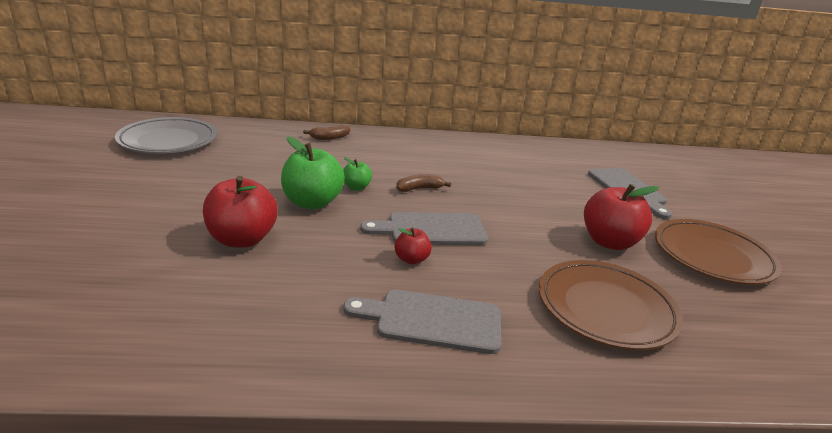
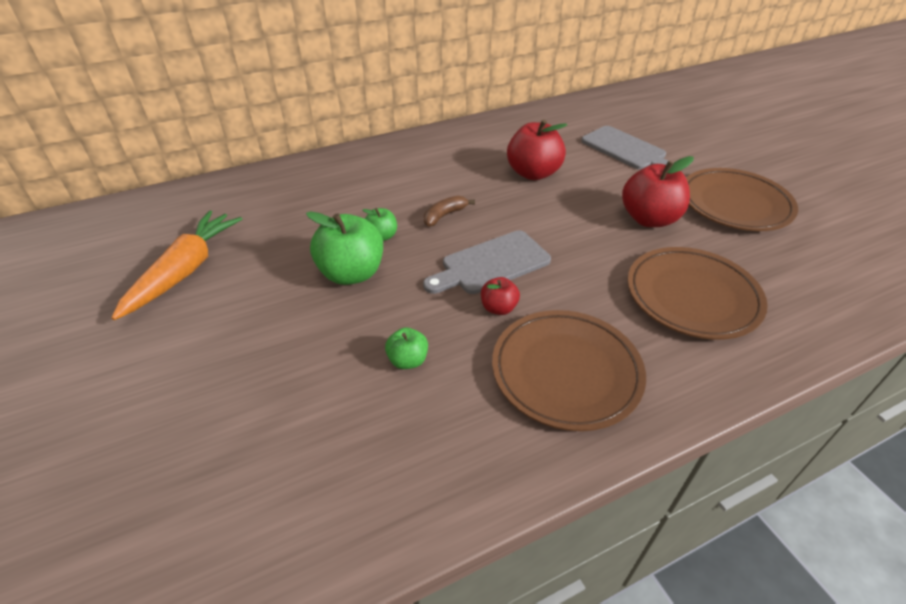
camera: 20 degrees left, 15 degrees up
grey plate [115,117,217,154] -> none
red apple [203,176,278,247] -> red apple moved to [507,119,567,180]
brown banana [303,125,350,140] -> none
grey cutting board [343,290,501,354] -> brown plate [492,310,646,431]
none -> orange carrot [111,211,242,320]
none -> green apple [385,327,428,369]

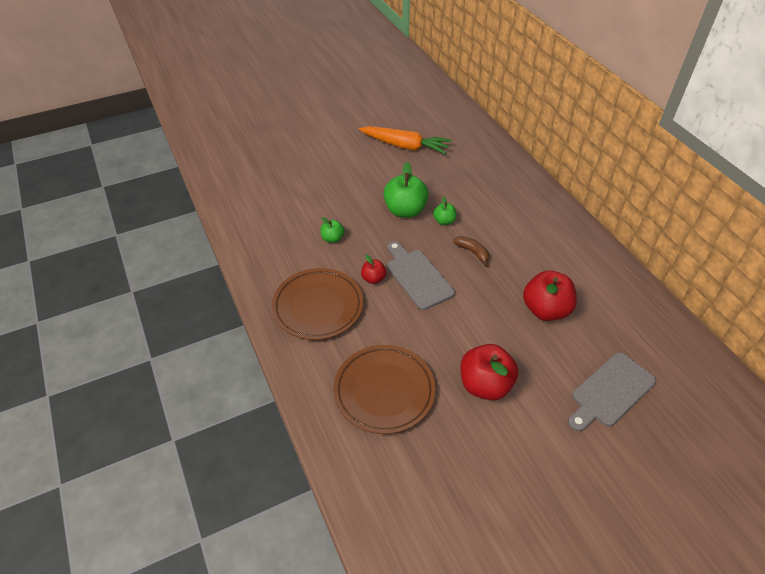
camera: 90 degrees right, 5 degrees up
brown plate [686,168,798,231] -> none

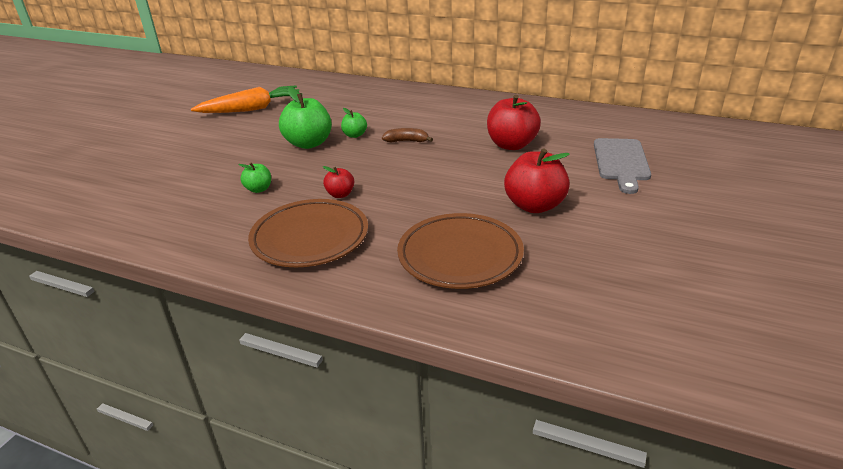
camera: 40 degrees left, 15 degrees down
grey cutting board [387,241,455,310] -> none

